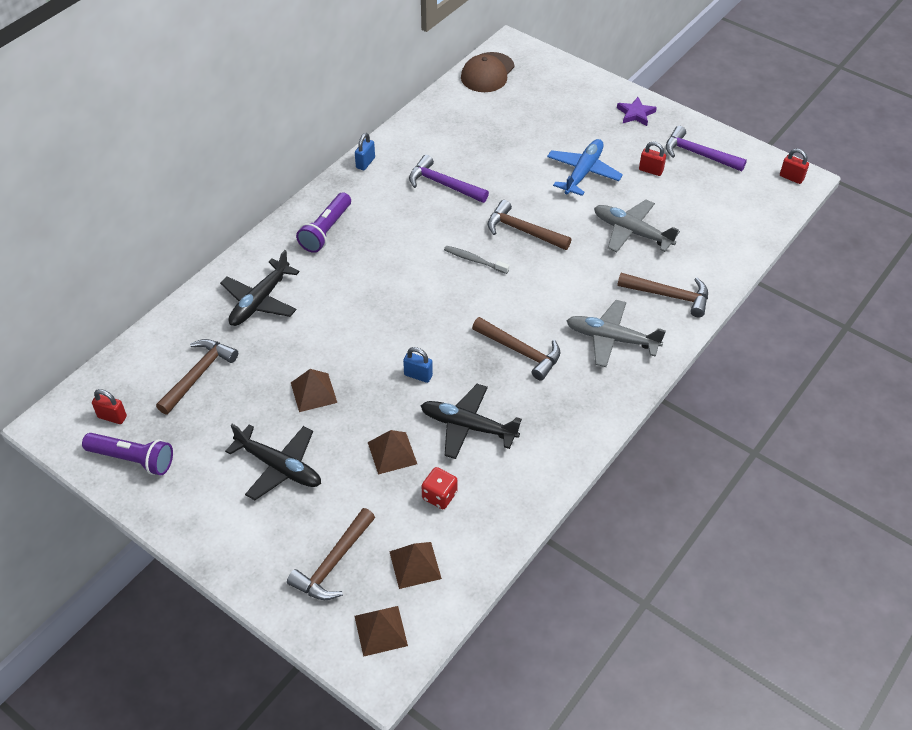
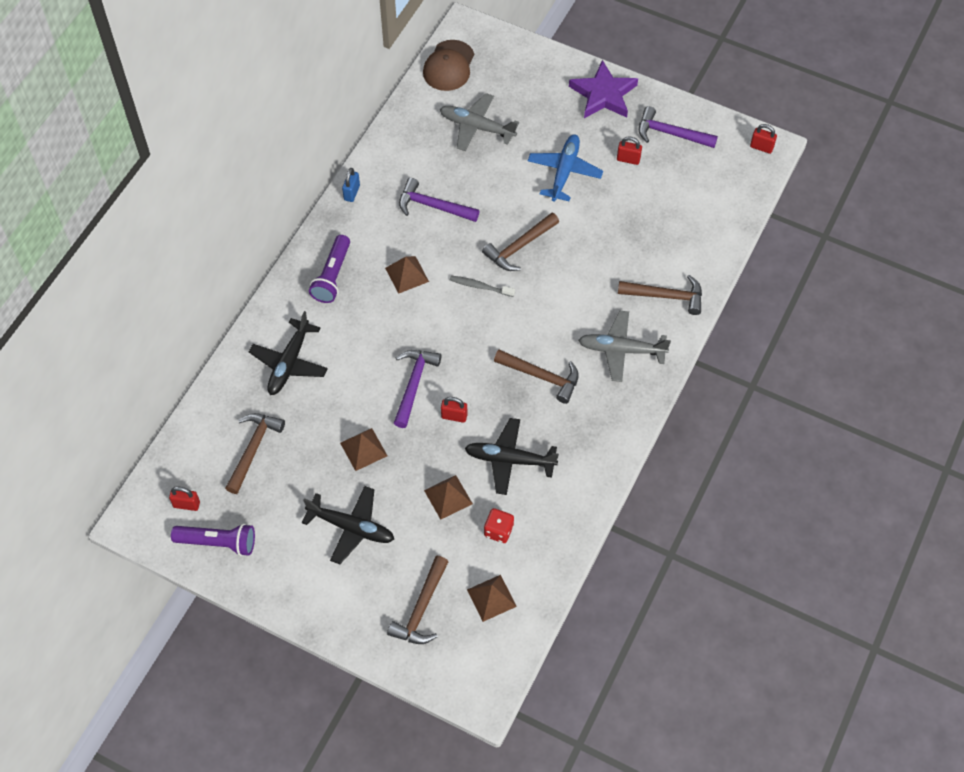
camera: 10 degrees left, 10 degrees up
brown pyramid [355,606,408,657] -> brown pyramid moved to [385,256,429,294]
blue padlock [403,347,433,383] -> red padlock [441,397,467,423]
brown hammer [487,200,572,250] -> brown hammer turned 60 degrees counterclockwise [482,213,559,271]
grey plane [594,200,680,252] -> grey plane moved to [440,93,519,151]
purple star [617,97,657,126] -> purple star [569,60,638,118], size x1.77
none -> purple hammer [394,350,441,428]

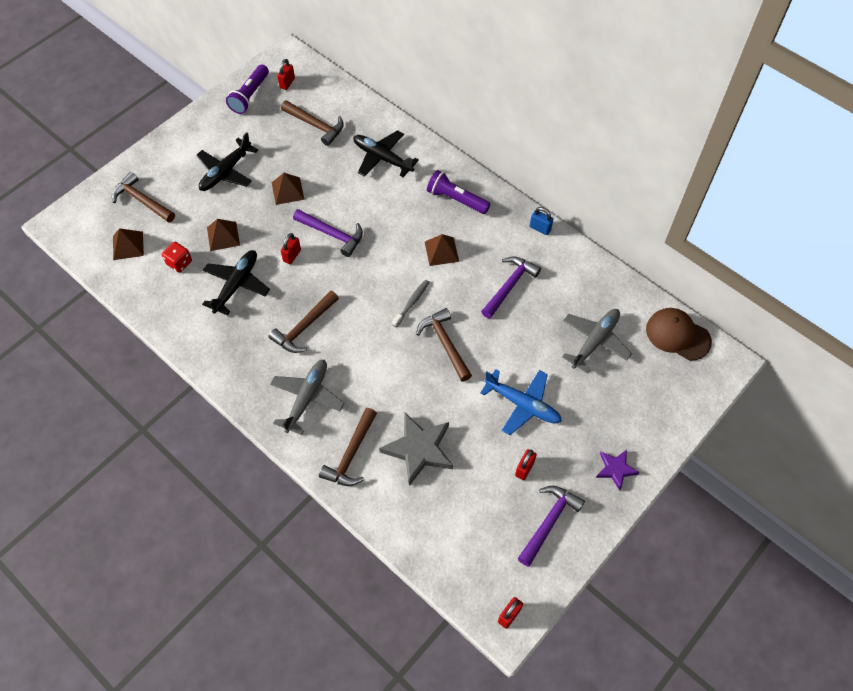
camera: 105 degrees right, 0 degrees up
purple star [569,60,638,118] -> purple star [596,450,640,491], size x0.56
none -> grey star [379,412,453,486]

